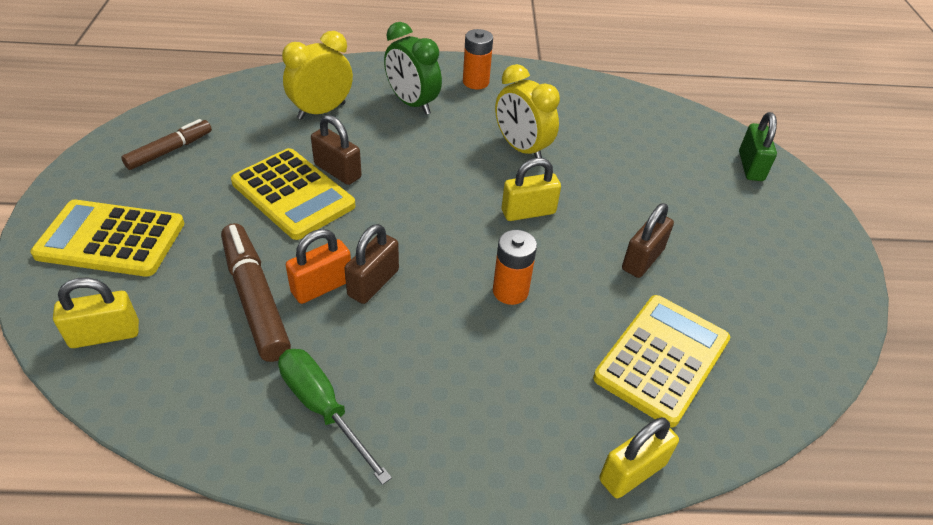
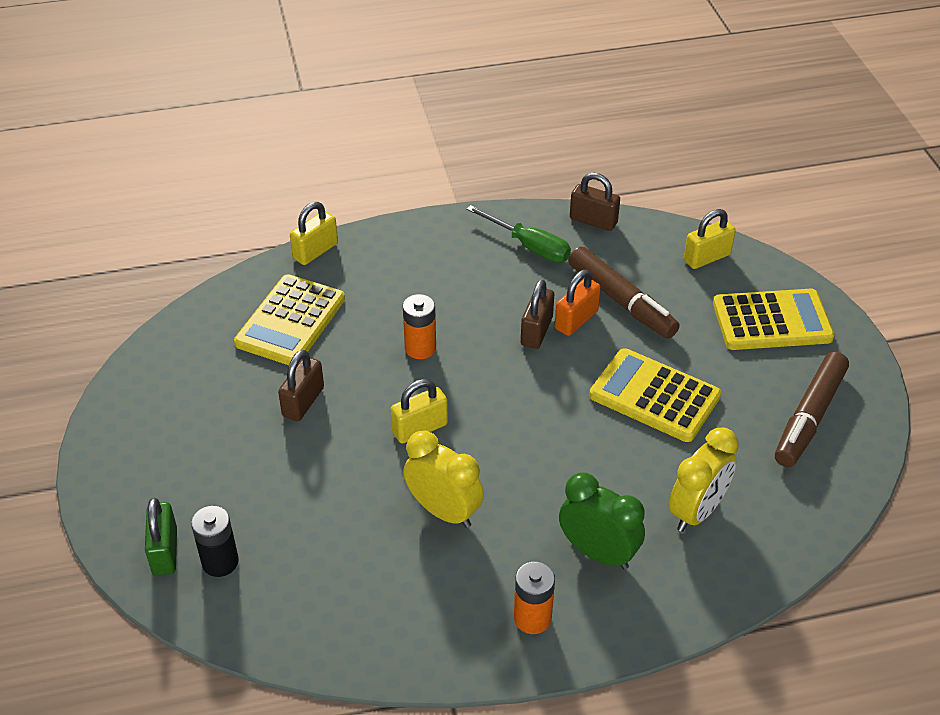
camera: 170 degrees right, 0 degrees up
brown marker [121,119,212,170] -> brown marker [775,352,849,467], size x1.56
brown padlock [311,115,362,185] -> brown padlock moved to [570,172,620,231]
none -> black battery [191,506,239,577]

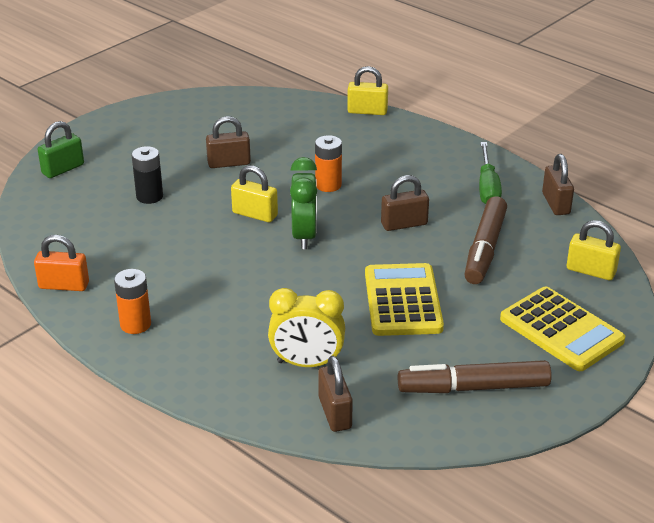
camera: 55 degrees right, 10 degrees down
black battery [191,506,239,577] -> black battery moved to [132,146,163,204]
yellow calculator [234,274,345,365] -> none
yellow clock [403,431,484,528] -> none
orange padlock [555,270,601,336] -> orange padlock moved to [34,235,89,291]
green clock [559,472,645,570] -> green clock moved to [290,157,317,249]
none -> brown padlock [318,356,353,432]

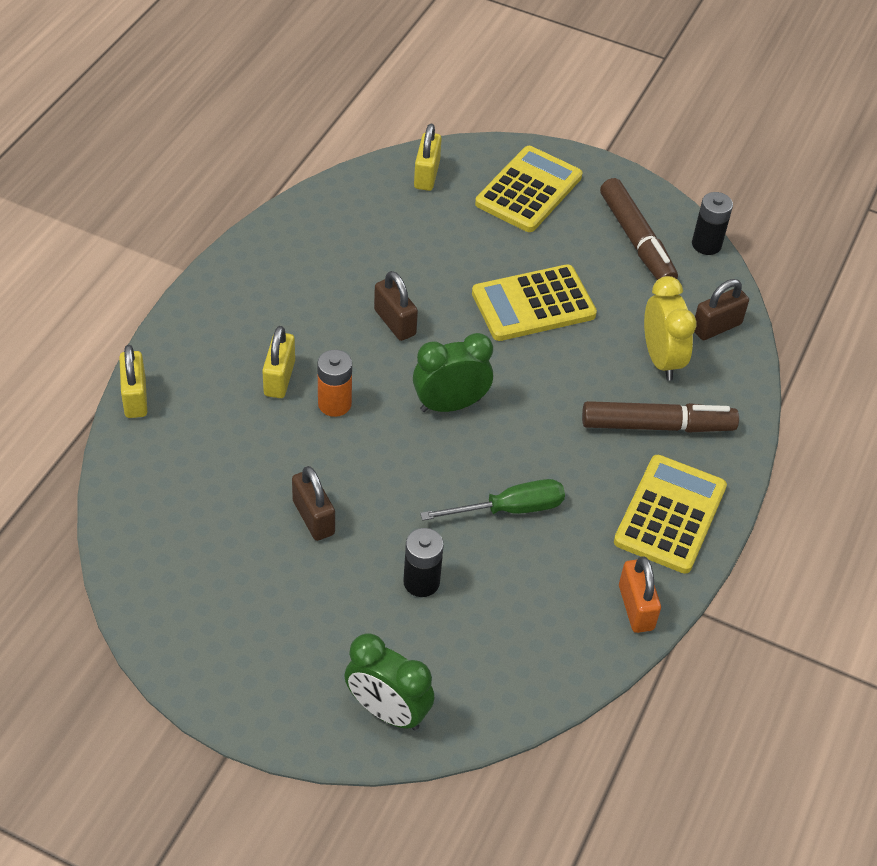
camera: 110 degrees left, 15 degrees up
green padlock [38,121,84,178] -> green clock [344,633,434,730]
orange battery [114,269,151,334] -> yellow calculator [614,455,727,574]
yellow padlock [231,165,278,222] -> yellow padlock moved to [262,326,295,398]
brown marker [465,196,507,284] -> brown marker moved to [582,401,739,433]
green screwdriver [479,142,502,204] -> green screwdriver moved to [420,479,565,521]
brown padlock [542,154,574,215] -> none
none -> black battery [692,192,733,255]

